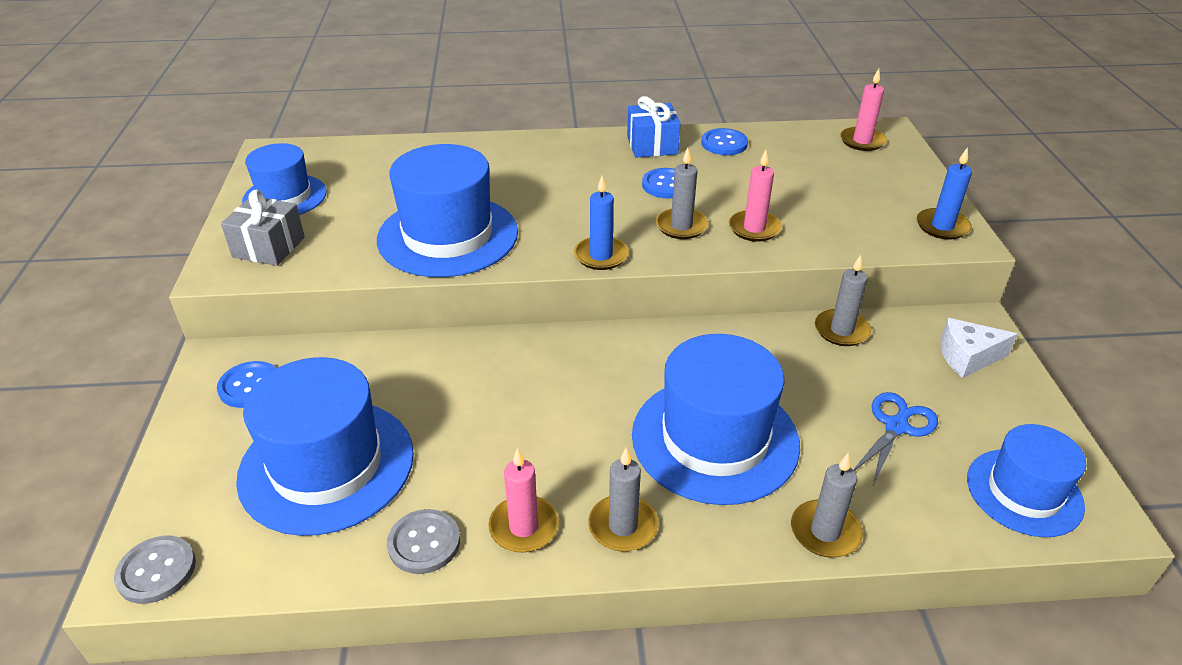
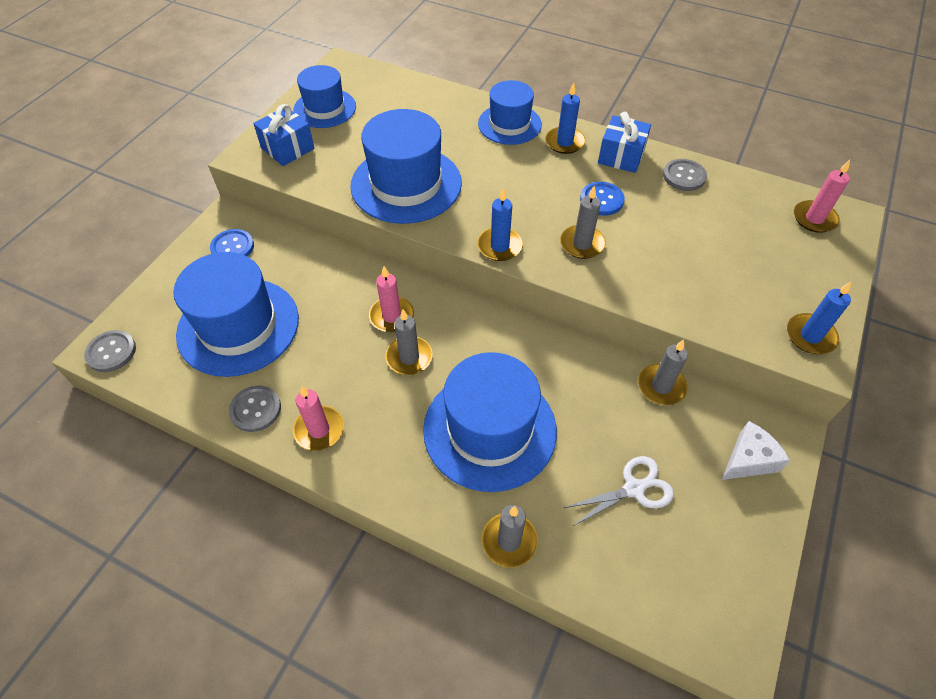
camera: 30 degrees right, 15 degrees up
grey gift [221,190,305,266] -> blue gift [253,104,314,166]
grey candle [588,447,658,551] -> grey candle moved to [385,309,433,375]
blue button [701,128,748,155] -> grey button [663,159,707,191]
pink candle [729,150,782,242] -> pink candle moved to [369,266,414,332]
blue scissors [853,392,938,485] -> white scissors [563,456,674,526]
white cheese [940,318,1018,378] -> white cheese turned 120 degrees clockwise [722,421,790,480]
blue hat [967,424,1086,537] -> blue hat moved to [478,80,542,145]
none -> blue candle [545,82,585,154]

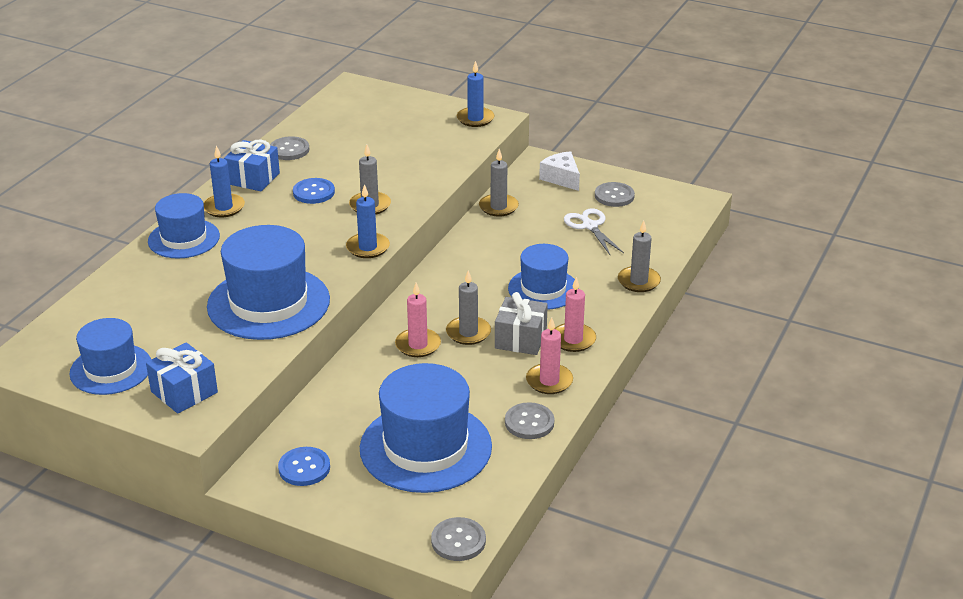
camera: 90 degrees left, 20 degrees down
blue hat [423,352,557,492] -> blue hat [508,244,579,310], size x0.62
pink candle [794,160,850,233] -> pink candle moved to [554,277,596,352]
none -> grey gift [495,292,548,355]
none -> grey button [595,182,635,207]

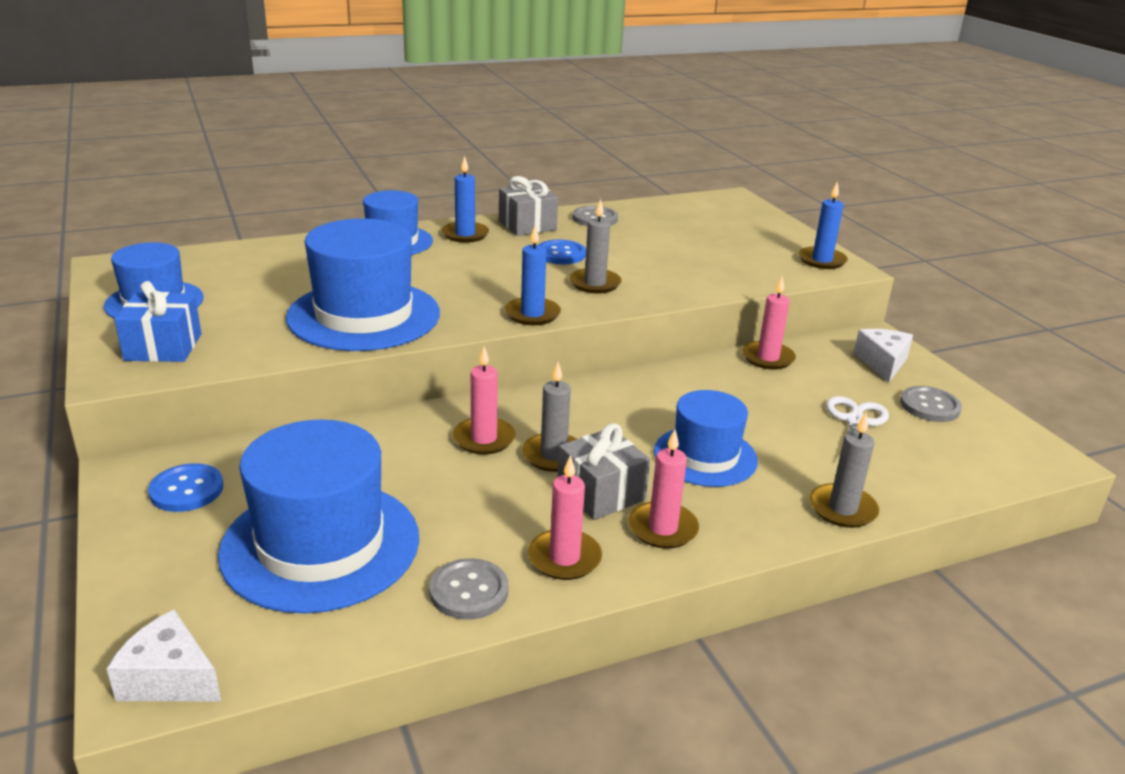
camera: 40 degrees right, 5 degrees down
blue gift [224,140,280,191] -> grey gift [499,176,558,236]
grey button [431,517,486,561] -> white cheese [107,610,221,701]
grey candle [479,149,519,217] -> pink candle [742,276,796,370]

